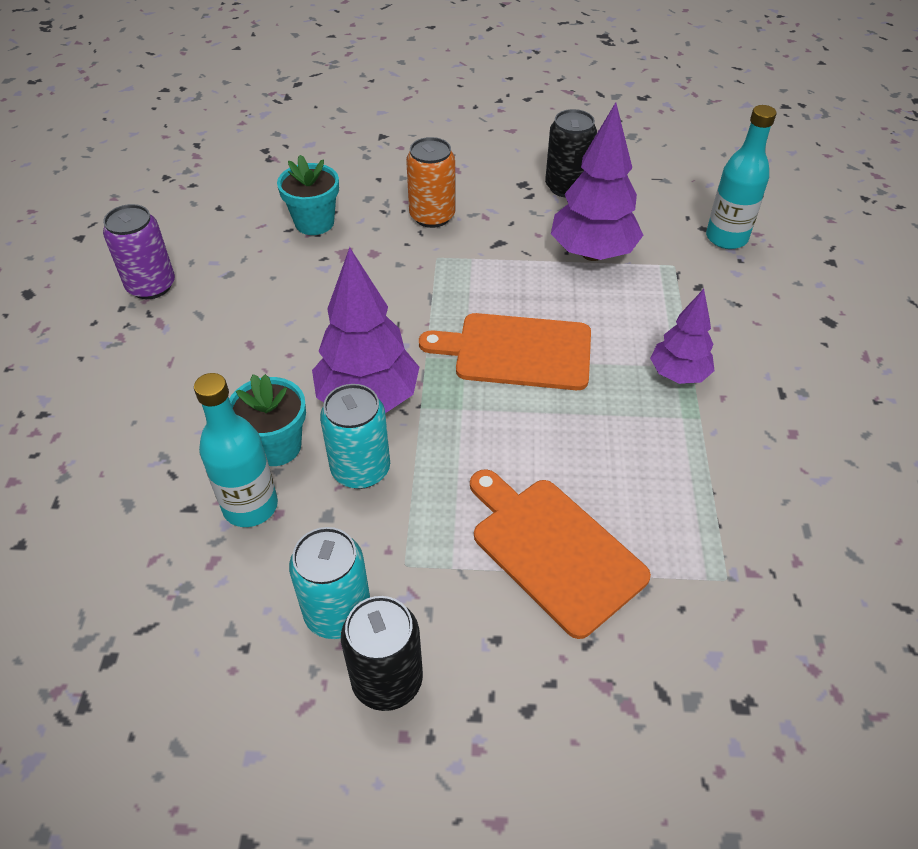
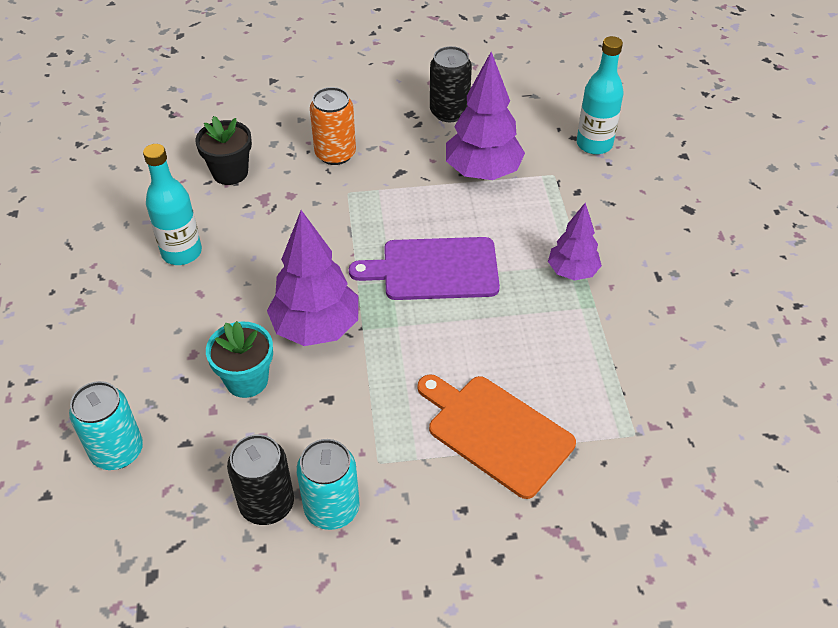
camera: 10 degrees left, 0 degrees up
purple can [103,204,175,299] -> none
turquoise bottle [194,373,278,527] -> turquoise bottle moved to [143,144,202,265]
turquoise flower pot [277,155,339,235] -> black flower pot [195,116,252,185]
turquoise can [320,384,390,489] -> turquoise can moved to [69,381,143,470]
black can [341,596,423,711] -> black can moved to [227,434,294,525]
orange cutting board [419,313,591,390] -> purple cutting board [349,237,500,300]

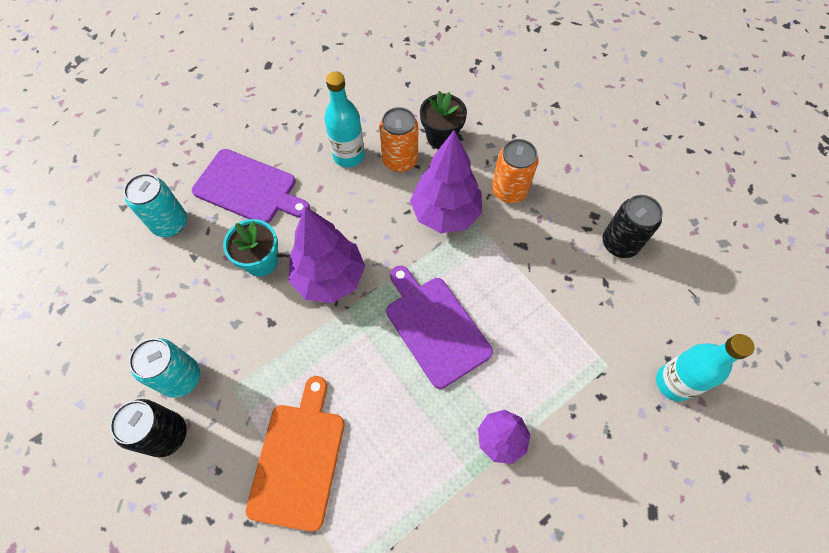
camera: 60 degrees right, 15 degrees up
black can [227,434,294,525] -> black can moved to [110,399,187,457]
purple tree [446,52,525,180] -> purple tree moved to [410,130,482,233]
none -> purple cutting board [192,149,310,223]
none -> orange can [379,107,418,172]

